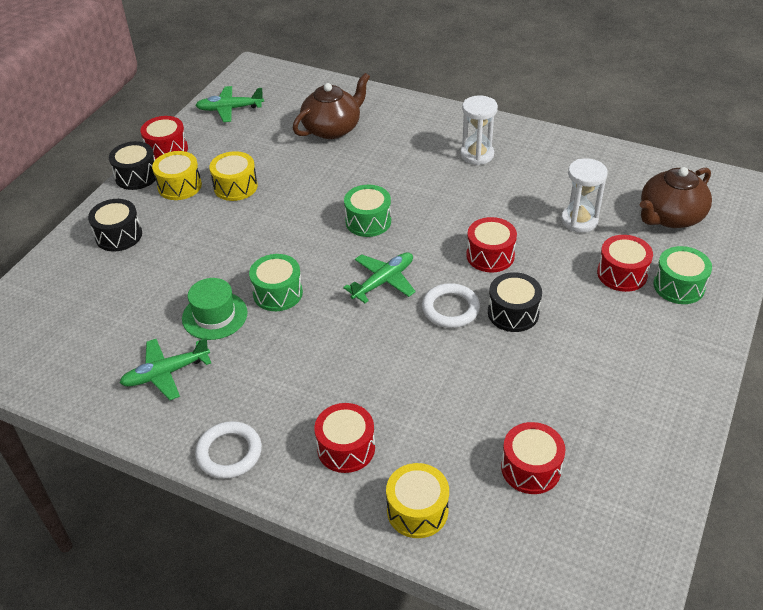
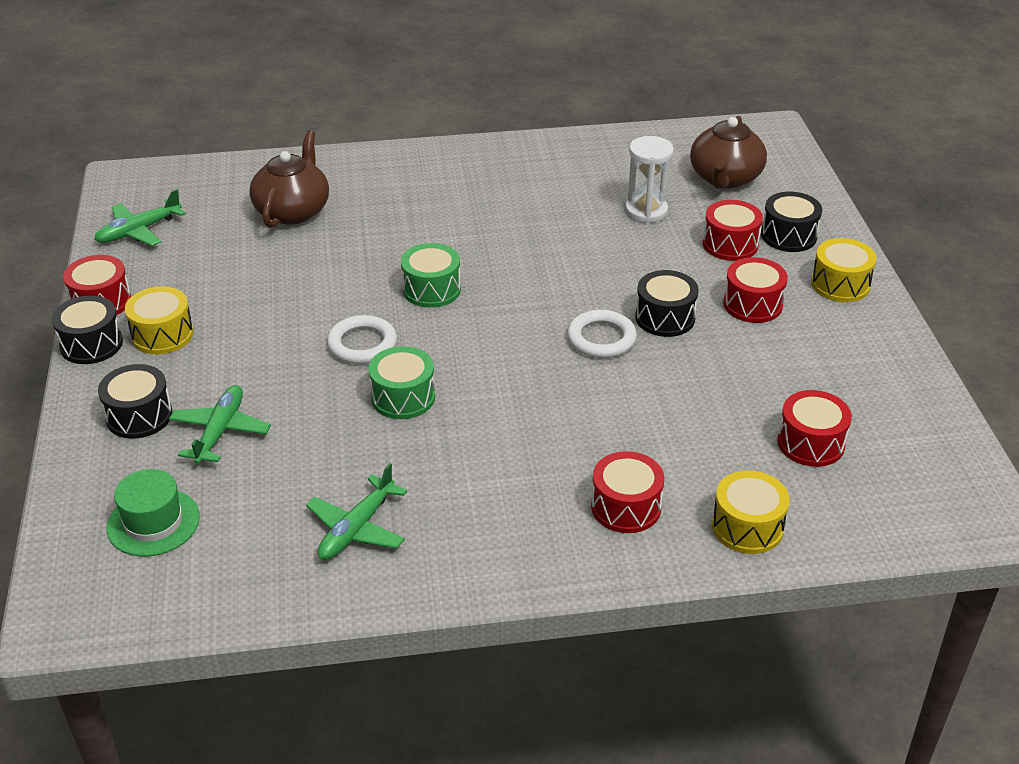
camera: 35 degrees left, 5 degrees down
green hat [182,278,248,340] -> green hat moved to [107,469,200,556]
white ring [195,421,262,479] -> white ring moved to [327,315,397,364]
yellow drum [209,151,258,201] -> yellow drum moved to [811,238,877,302]
green plane [343,252,416,303] -> green plane moved to [169,385,271,464]
white hourglass [460,95,498,165] -> none
red drum [466,217,517,272] -> red drum moved to [723,257,788,323]
green drum [653,246,712,304] -> black drum [761,192,822,252]

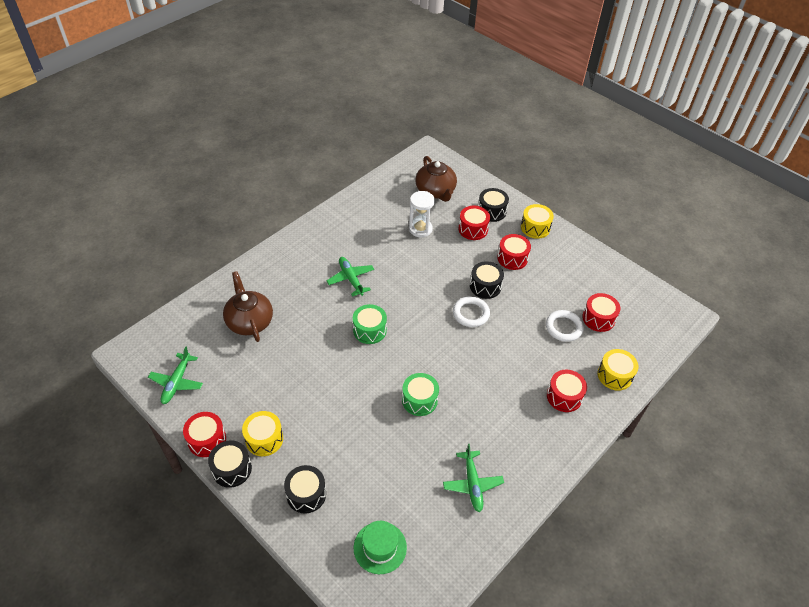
camera: 40 degrees left, 10 degrees up
green plane [169,385,271,464] -> green plane moved to [327,257,374,297]
white ring [327,315,397,364] -> white ring moved to [546,310,584,342]

